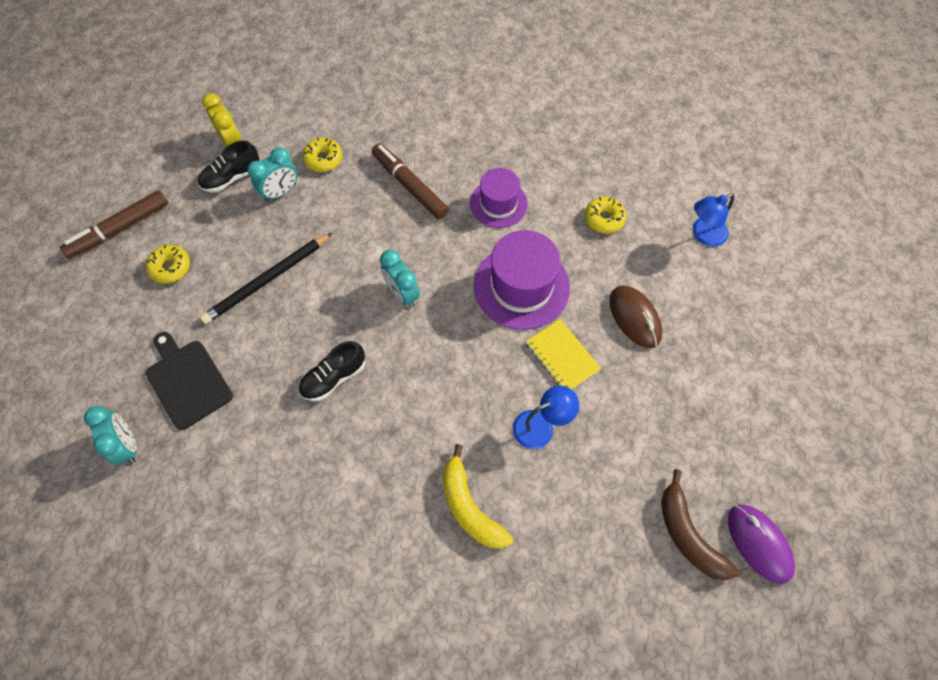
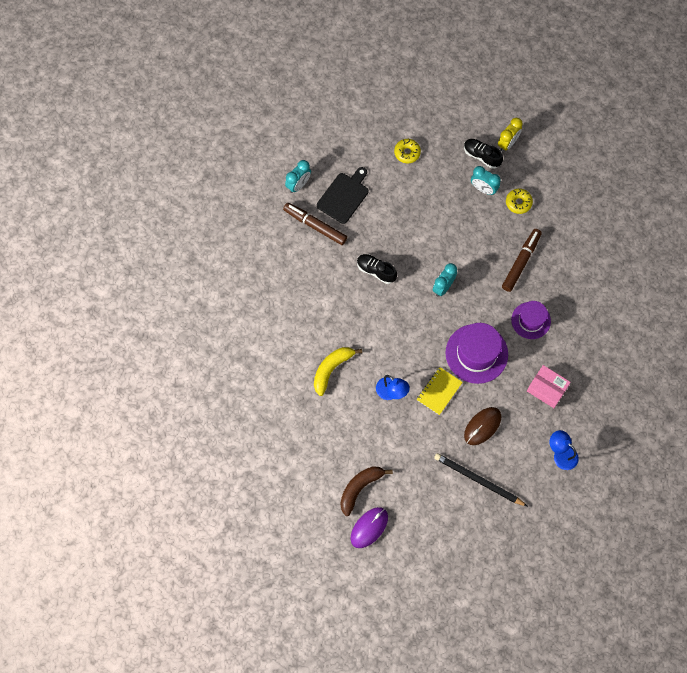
camera: 70 degrees right, 5 degrees up
brown marker [60,190,168,258] -> brown marker moved to [283,203,347,245]
black pencil [200,233,332,324] -> black pencil moved to [434,453,528,507]
yellow donut [585,197,626,234] -> pink box [527,365,571,408]

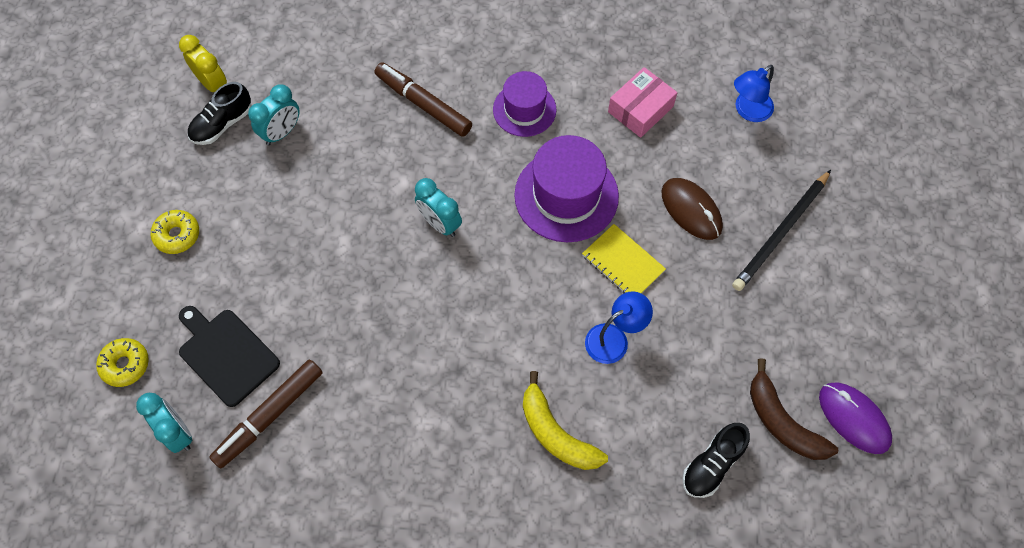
camera: 80 degrees left, 5 degrees down
black shoe [357,254,397,284] -> black shoe moved to [682,423,750,498]
yellow donut [506,189,533,214] -> yellow donut moved to [96,338,149,387]

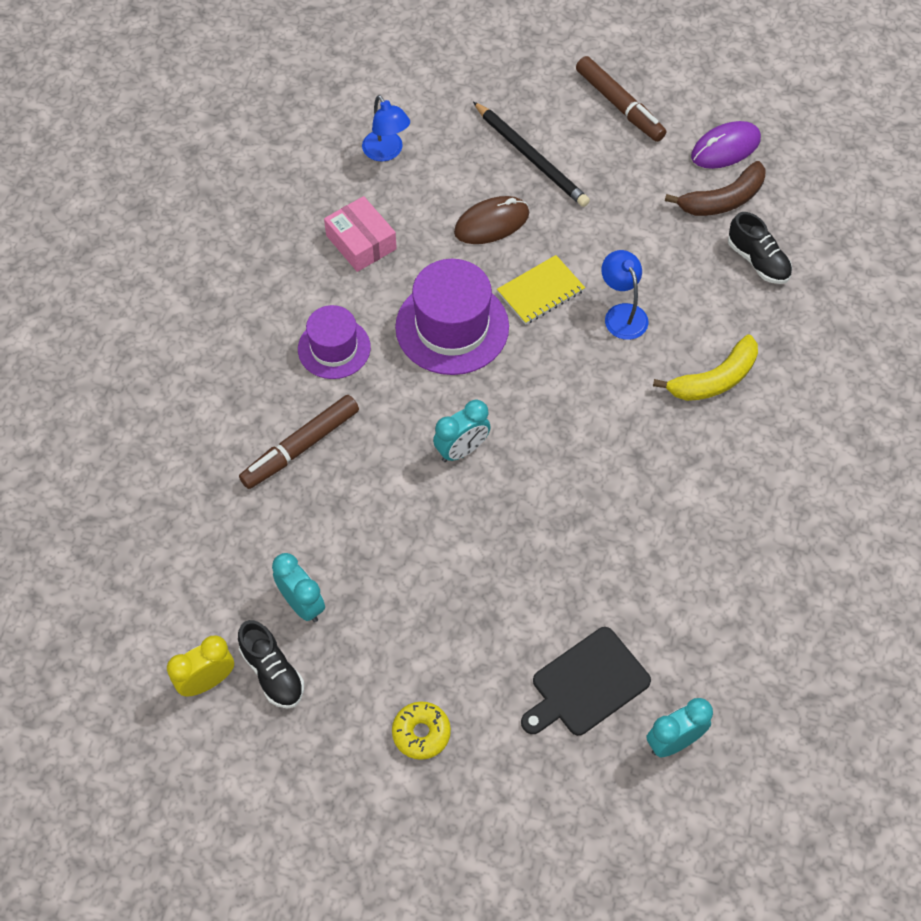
camera: 80 degrees left, 5 degrees down
yellow donut [96,338,149,387] -> none
brown marker [209,359,323,468] -> brown marker moved to [576,56,666,142]

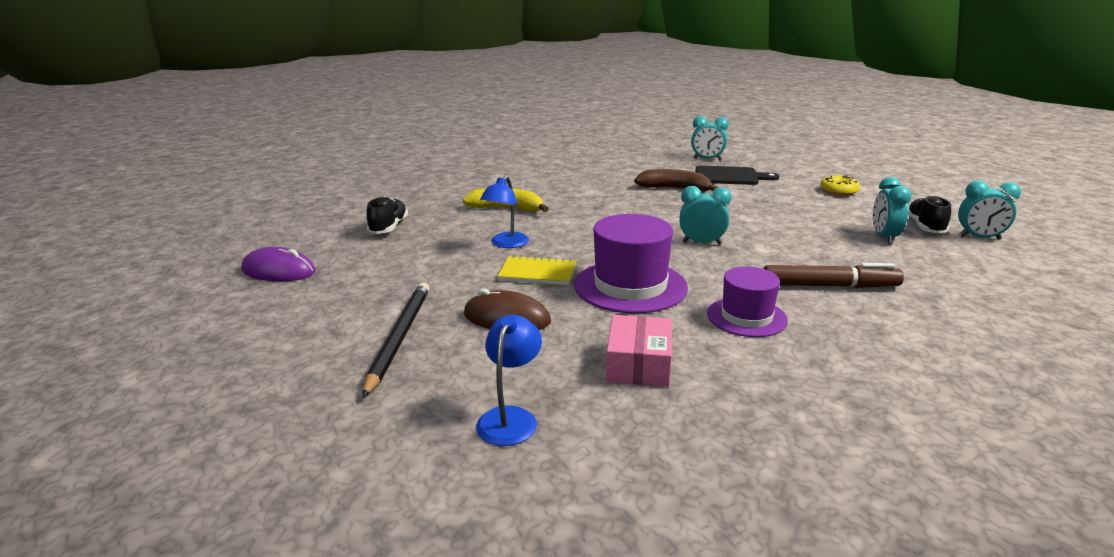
camera: 135 degrees left, 35 degrees down
yellow clock [167,635,234,697] -> turquoise clock [958,181,1021,240]
brown marker [576,56,666,142] -> none
brown banana [665,161,766,216] -> brown banana moved to [634,169,718,191]

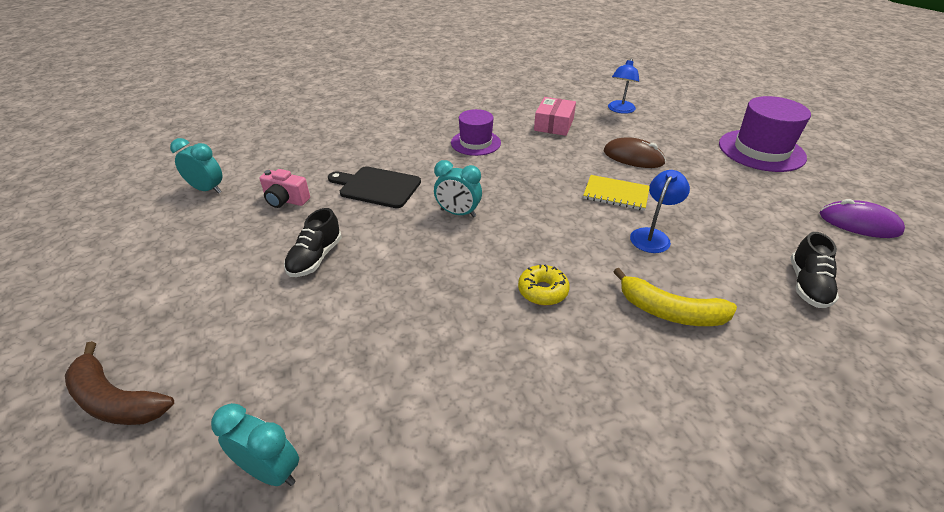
camera: 170 degrees left, 15 degrees up
black pencil [362,282,430,398] -> none
purple hat [574,214,688,314] -> purple hat moved to [719,96,811,172]
brown banana [634,169,718,191] -> brown banana moved to [65,341,174,425]
black cutting board [696,166,779,185] -> black cutting board moved to [328,166,421,208]
brown marker [764,263,904,288] -> none
yellow donut [820,175,860,196] -> yellow donut moved to [518,264,570,306]
turquoise clock [873,177,911,244] -> pink camera [259,169,310,208]
black shoe [908,195,951,233] -> black shoe moved to [284,208,342,277]

